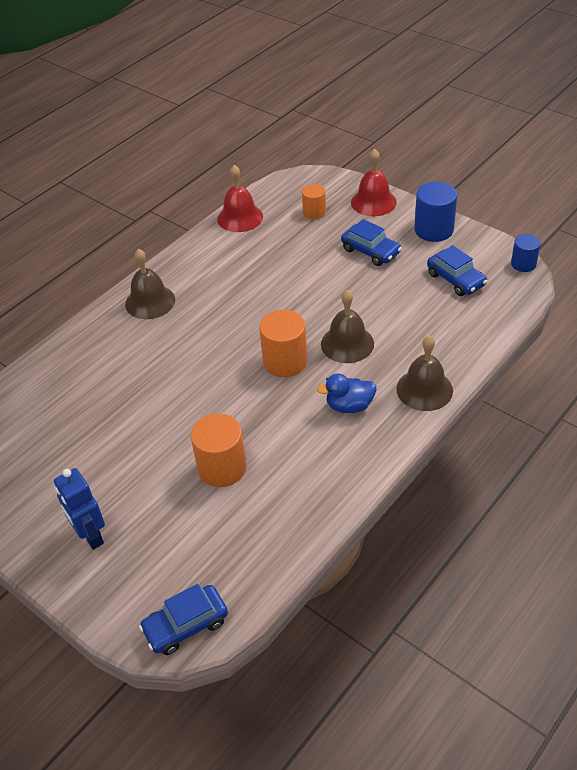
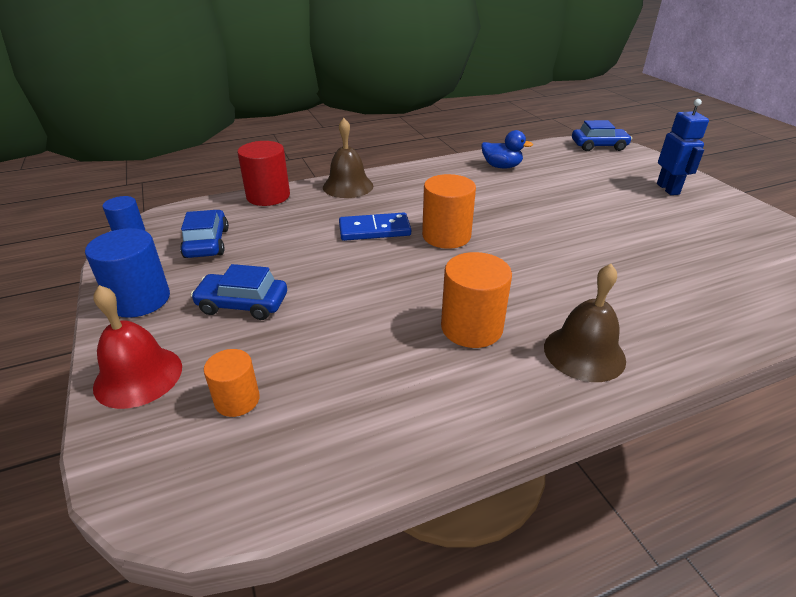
camera: 155 degrees left, 10 degrees down
orange cylinder [191,414,246,487] -> orange cylinder moved to [441,252,512,348]
red bell [217,165,263,232] -> none
blue duck [317,373,377,413] -> blue duck moved to [481,130,533,169]
brown bell [321,290,374,363] -> blue domino [339,212,411,241]
blue car [341,219,402,266] -> blue car turned 60 degrees counterclockwise [191,264,287,320]
none -> red cylinder [237,141,290,206]

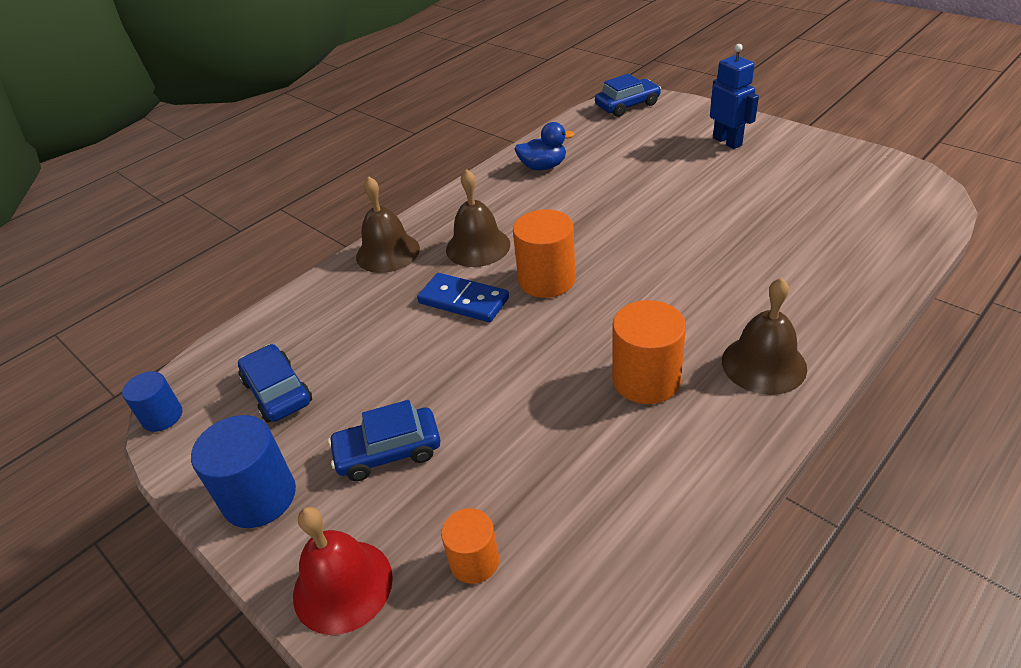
camera: 20 degrees left, 5 degrees up
red cylinder [237,141,290,206] -> none
blue domino [339,212,411,241] -> blue domino turned 60 degrees clockwise [417,273,509,322]
none -> brown bell [446,169,510,267]

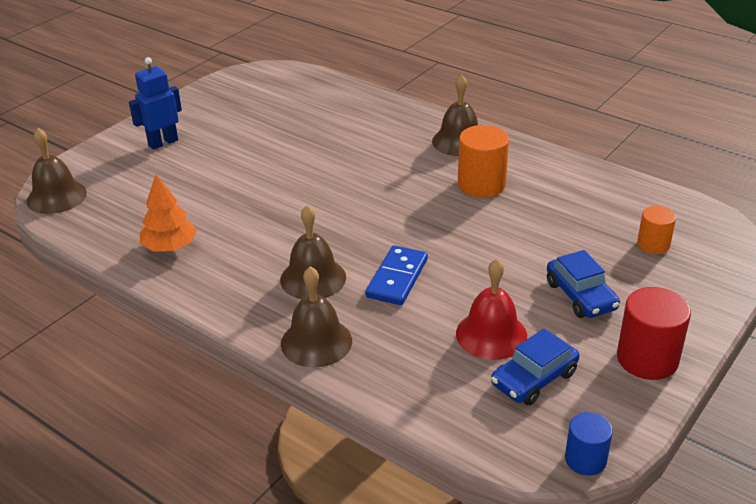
camera: 100 degrees left, 5 degrees down
blue cylinder [191,415,296,528] -> red cylinder [617,287,691,380]
red bell [293,507,393,635] -> red bell moved to [456,259,527,360]
orange cylinder [513,209,576,298] -> none
blue duck [514,122,575,171] -> orange tree [140,174,197,252]
blue car [595,74,661,117] -> brown bell [27,128,87,214]

